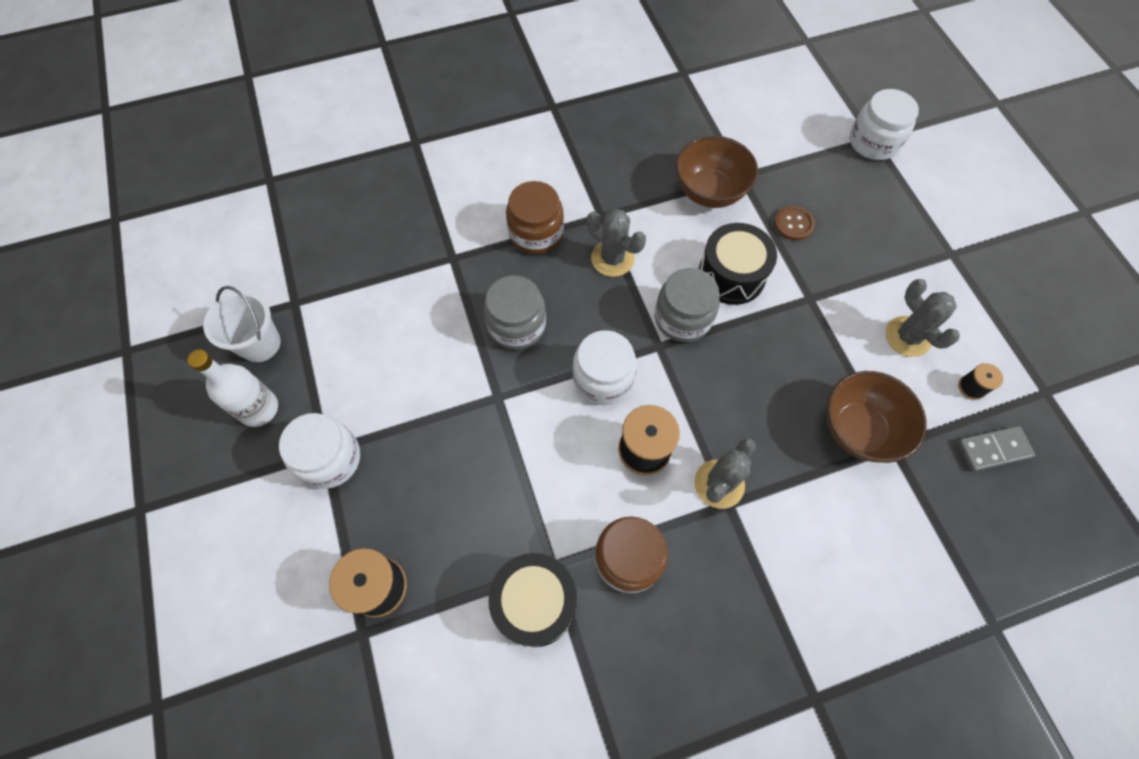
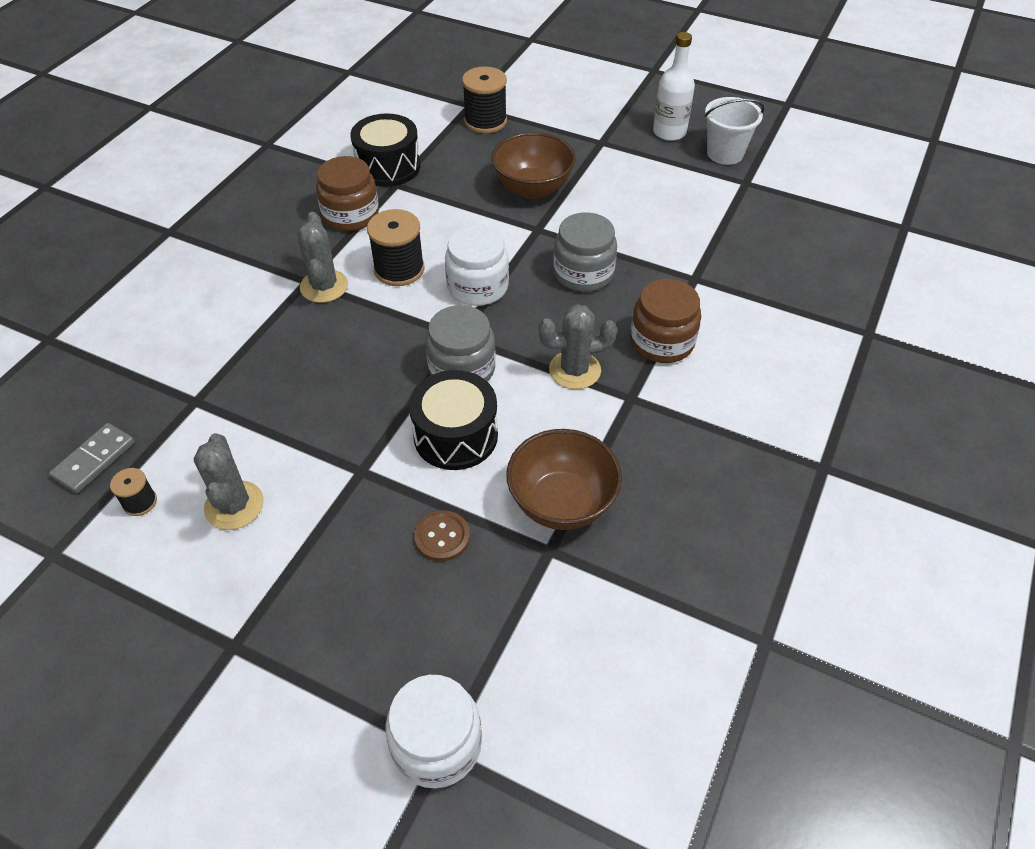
camera: 135 degrees right, 15 degrees down
white jar [279,413,360,489] -> none
brown bowl [827,371,927,463] -> brown bowl moved to [491,132,576,199]
grey cactus [885,279,960,357] -> grey cactus turned 60 degrees clockwise [194,433,264,530]

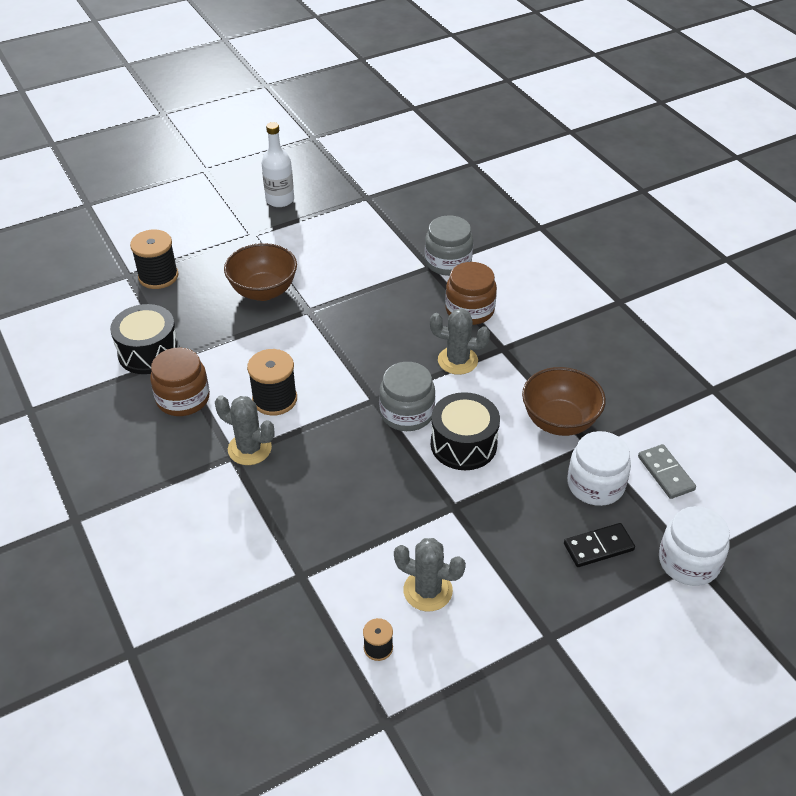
camera: 55 degrees left, 5 degrees down
grey domino [49,423,135,493] -> grey domino moved to [638,444,696,499]
brown button [414,511,470,562] -> none
white jar [445,226,509,306] -> white jar moved to [567,431,631,506]
grey cactus [539,304,617,389] -> grey cactus turned 75 degrees clockwise [430,308,490,375]
grey jar [553,212,617,292] -> grey jar moved to [425,215,473,276]
white bucket [705,97,764,165] -> none
none -> black domino [564,523,635,567]

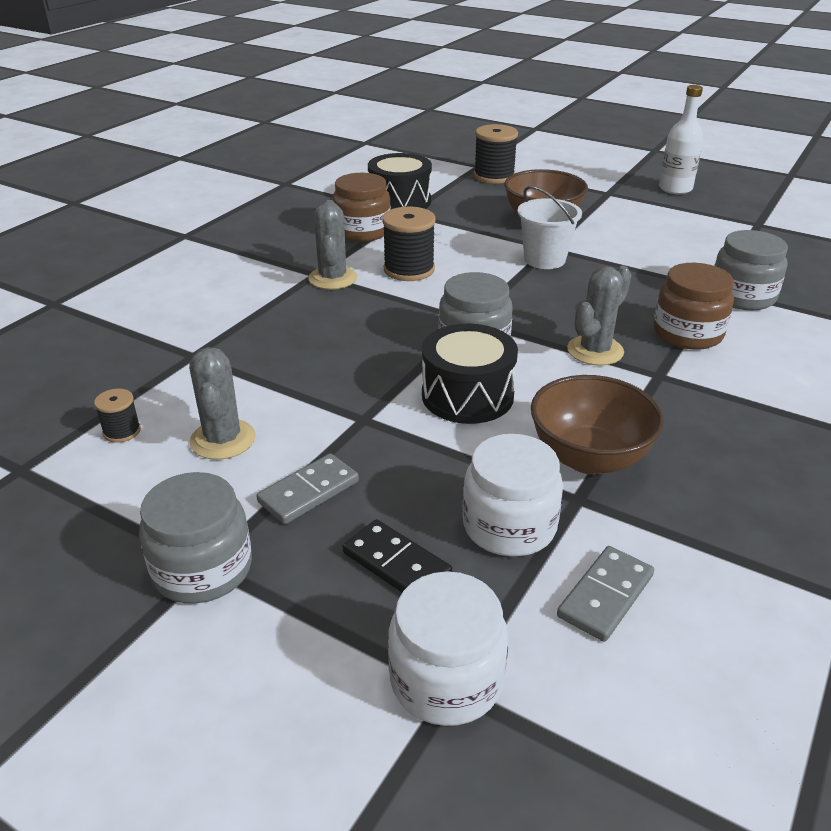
camera: 60 degrees right, 10 degrees down
grey cactus [430,308,490,375] -> grey cactus turned 60 degrees clockwise [567,266,631,366]
none -> grey jar [139,472,252,604]
none -> grey domino [257,453,359,524]
none -> white bucket [518,186,582,269]

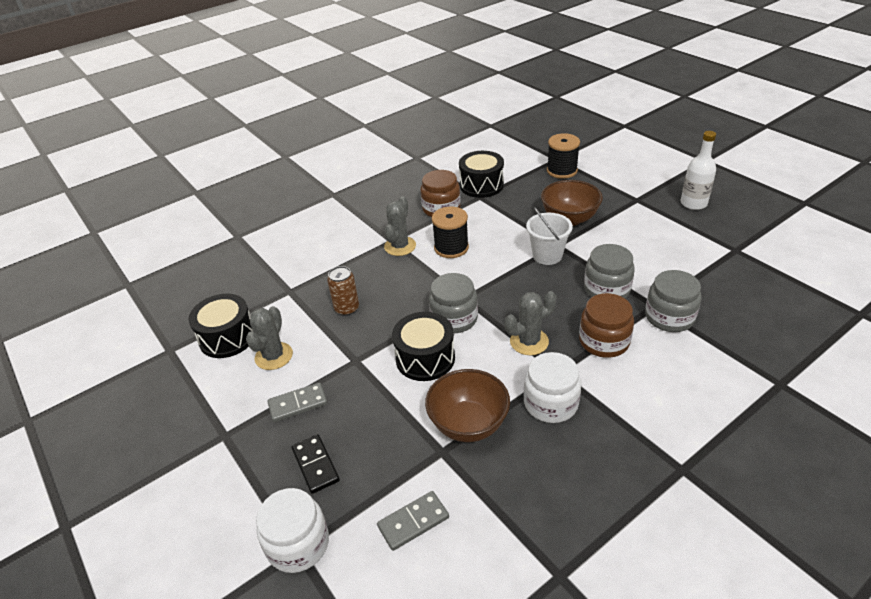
camera: 25 degrees right, 5 degrees up
black spool [94,389,141,443] -> black drum [189,294,253,358]
grey jar [139,472,252,604] -> grey jar moved to [584,244,635,298]
white jar [463,434,563,556] -> white jar moved to [524,352,581,423]
none -> brown can [327,266,359,316]

